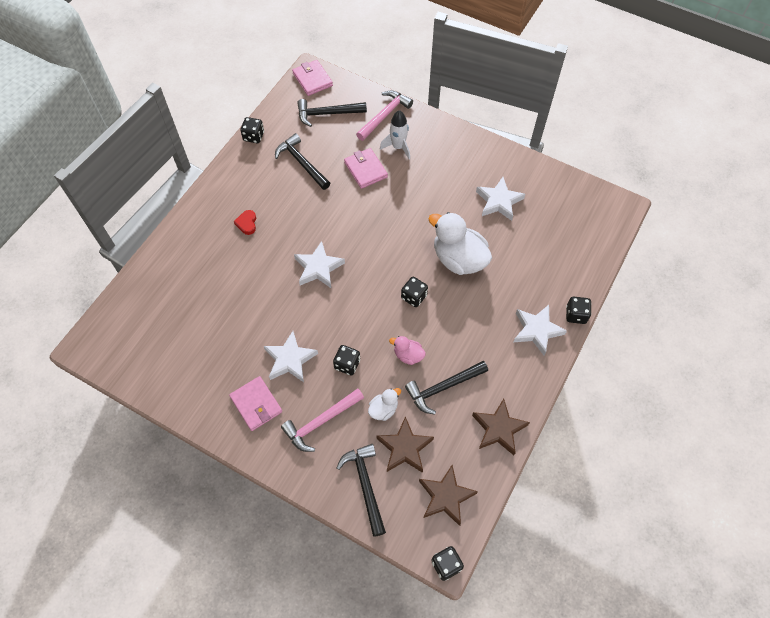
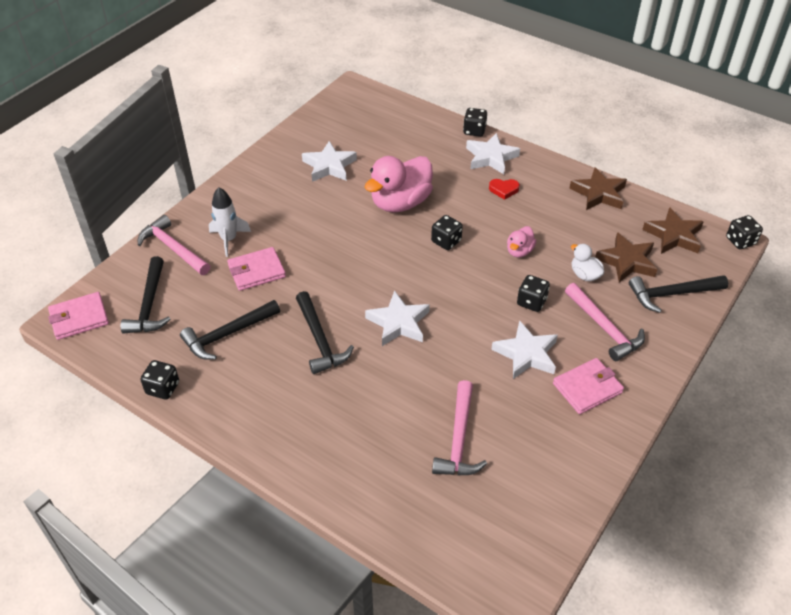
camera: 85 degrees left, 15 degrees down
red heart [234,210,256,235] -> red heart moved to [489,179,520,200]
black hammer [405,361,488,415] -> black hammer moved to [296,291,354,374]
white duck [428,212,492,275] -> pink duck [365,156,433,212]
none -> pink hammer [432,380,487,476]

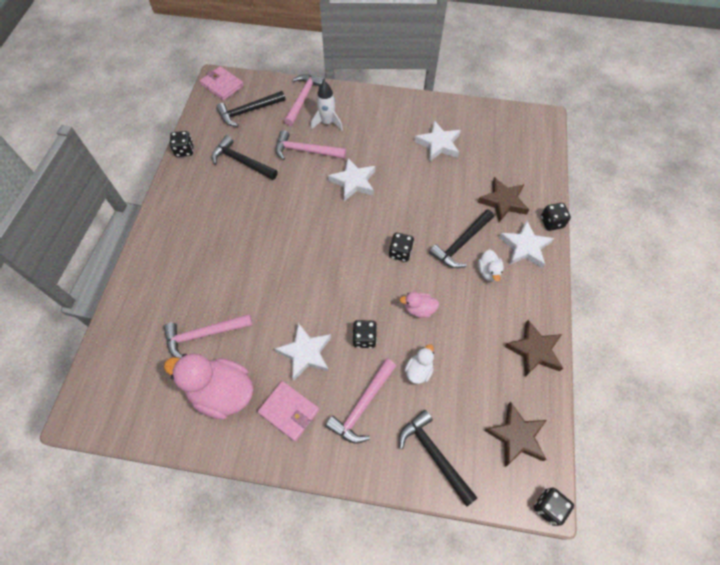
camera: 65 degrees right, 15 degrees up
pink wallet [227,247,286,291] -> pink hammer [276,130,346,160]
black hammer [296,291,354,374] -> black hammer moved to [429,209,494,268]
pink duck [365,156,433,212] -> pink duck moved to [164,353,254,419]
white star [365,290,430,346] -> white star moved to [328,158,375,201]
red heart [489,179,520,200] -> white duck [478,249,503,282]
brown star [595,232,658,283] -> brown star moved to [478,177,530,222]

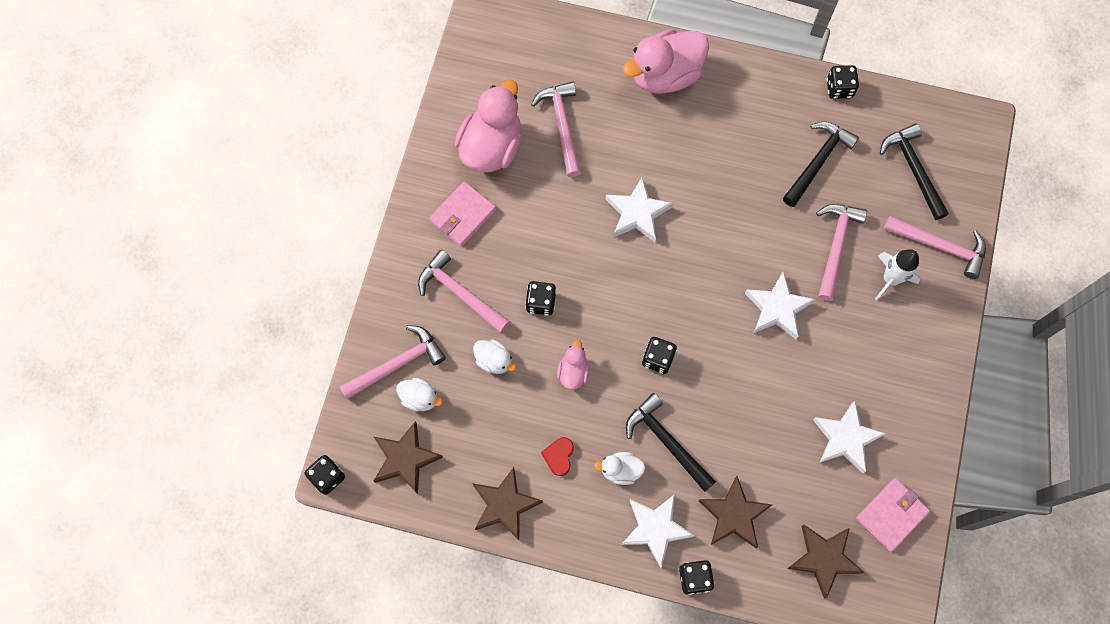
camera: 95 degrees right, 10 degrees up
pink wallet [200,66,244,101] -> pink wallet moved to [856,478,930,552]
white star [274,323,331,381] -> white star moved to [606,177,673,242]
black hammer [399,410,477,507] -> pink hammer [340,325,446,399]
none -> white duck [396,378,443,411]
none -> red heart [541,437,574,476]
none -> pink duck [622,29,709,94]
none -> brown star [787,525,864,598]

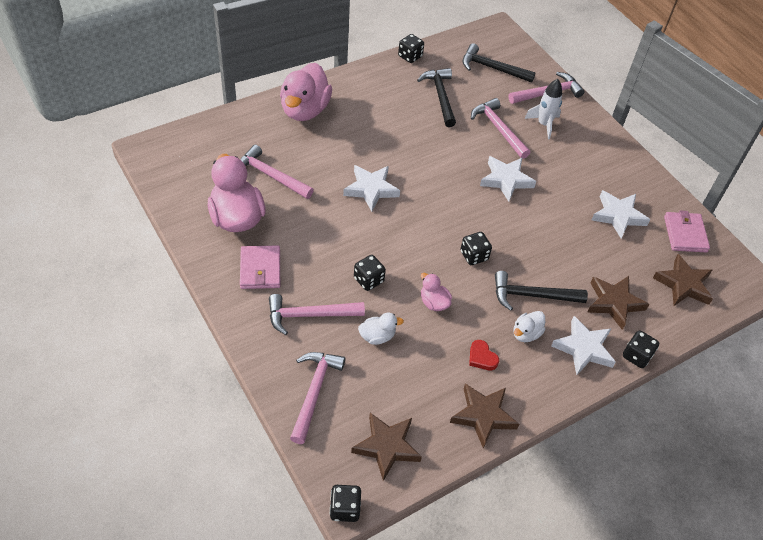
camera: 50 degrees left, 20 degrees down
white duck [396,378,443,411] -> none

